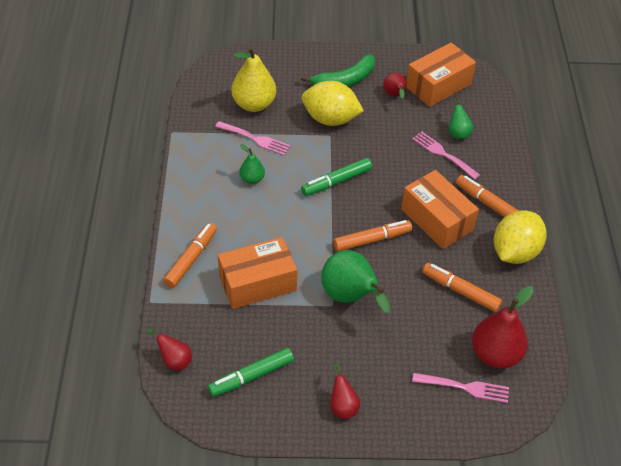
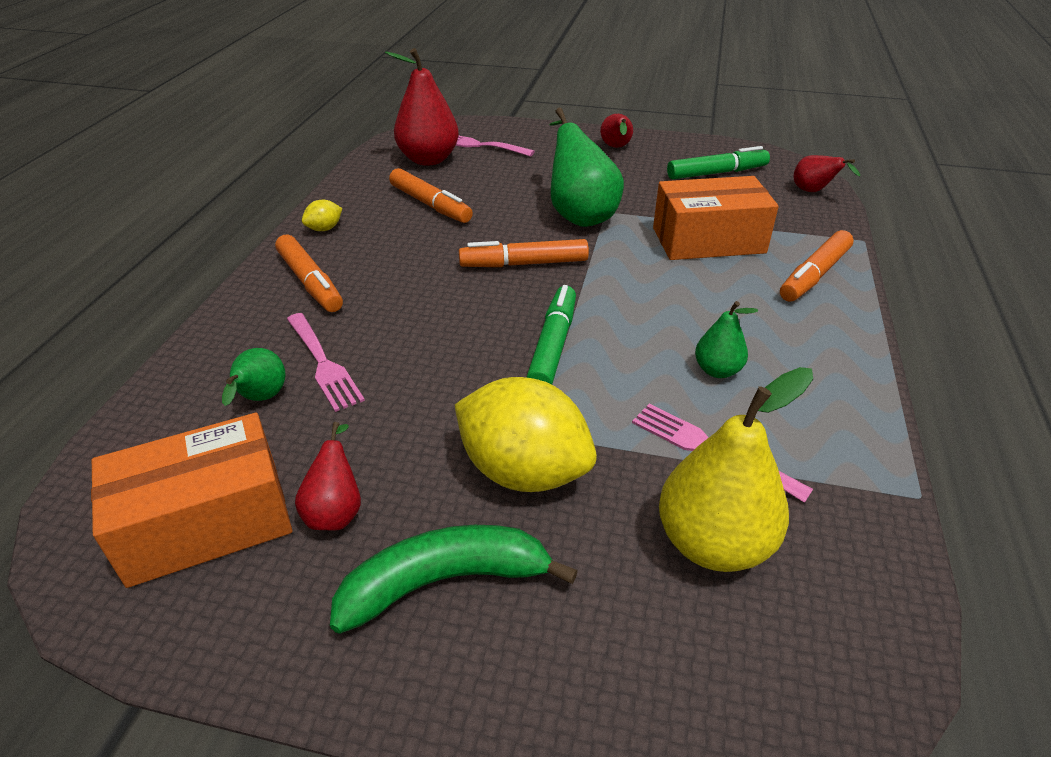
camera: 165 degrees left, 10 degrees down
green marker [301,158,372,196] -> green marker turned 60 degrees counterclockwise [526,285,576,385]
orange box [401,170,479,249] -> none
yellow lemon [494,210,547,264] -> yellow lemon [302,200,342,231], size x0.42

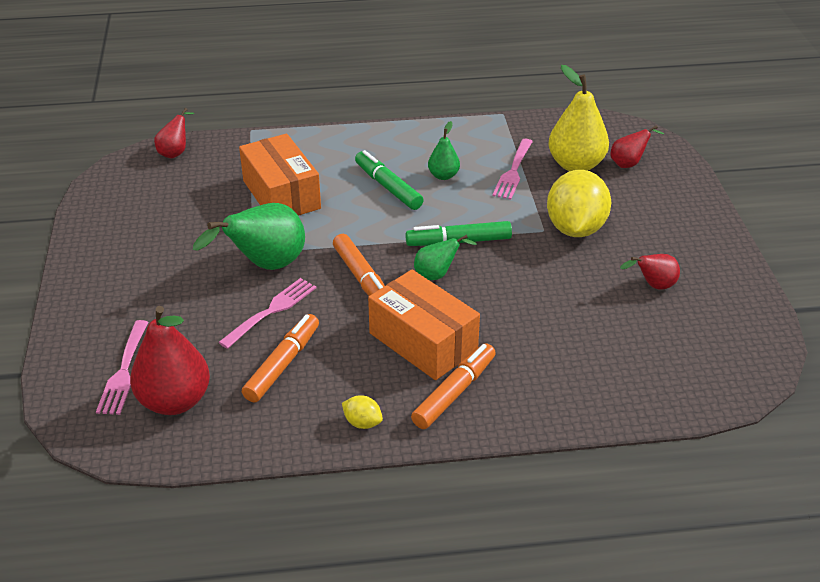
camera: 110 degrees left, 0 degrees up
orange box [91,413,292,588] -> orange box moved to [368,270,480,380]
green pear [222,348,286,406] -> green pear moved to [414,235,477,280]
pink fork [287,313,365,412] -> pink fork moved to [218,278,316,349]
green banana [330,525,578,634] -> none
red pear [600,114,633,148] -> red pear moved to [610,125,664,168]
green marker [667,146,770,180] -> green marker moved to [355,150,424,210]
orange marker [780,230,854,302] -> none

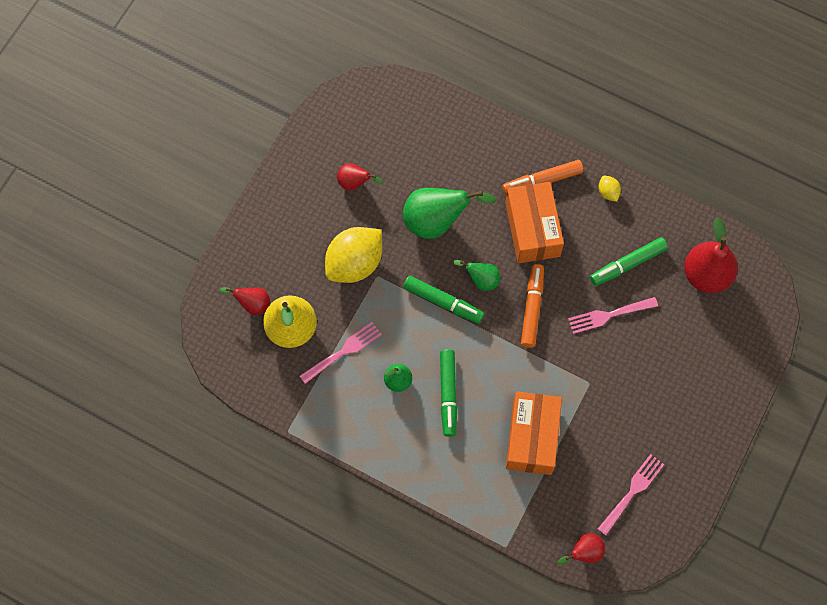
camera: 145 degrees left, 30 degrees up
pink fork [96,320,148,415] -> pink fork moved to [598,454,664,535]
green pear [193,203,305,270] -> green pear moved to [403,188,497,239]
orange marker [242,314,319,403] -> green marker [590,237,668,286]

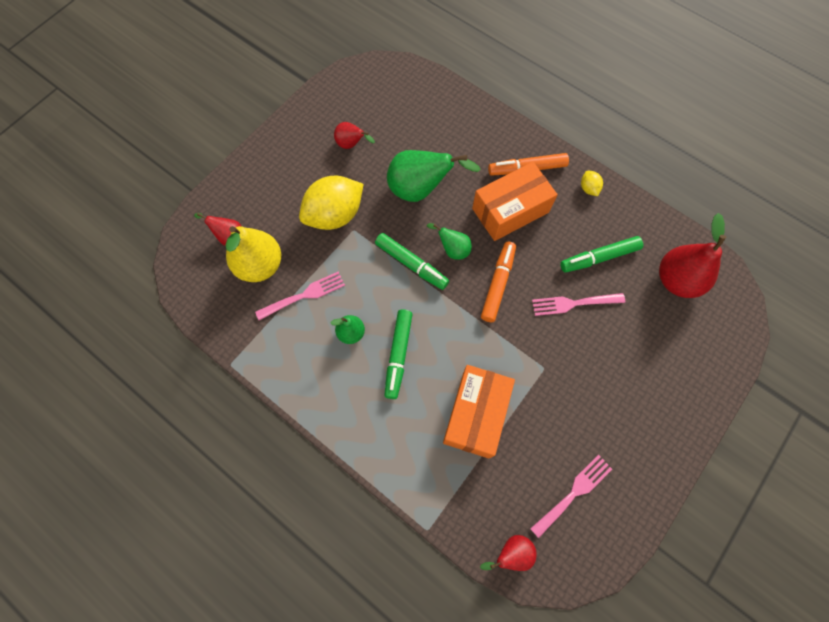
camera: 10 degrees right, 0 degrees up
orange box [505,182,564,263] -> orange box turned 60 degrees clockwise [472,162,558,241]

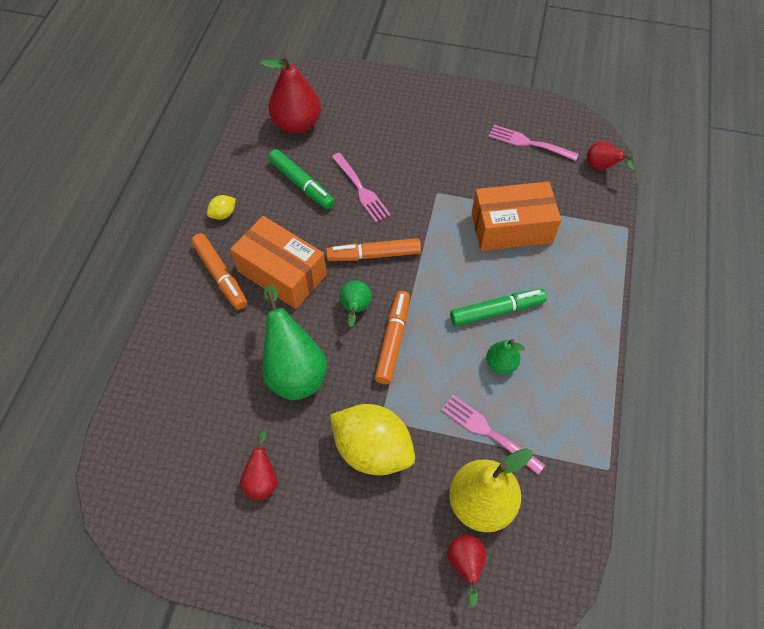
camera: 115 degrees left, 10 degrees down
green marker [375,233,449,290] -> orange marker [375,291,410,384]

